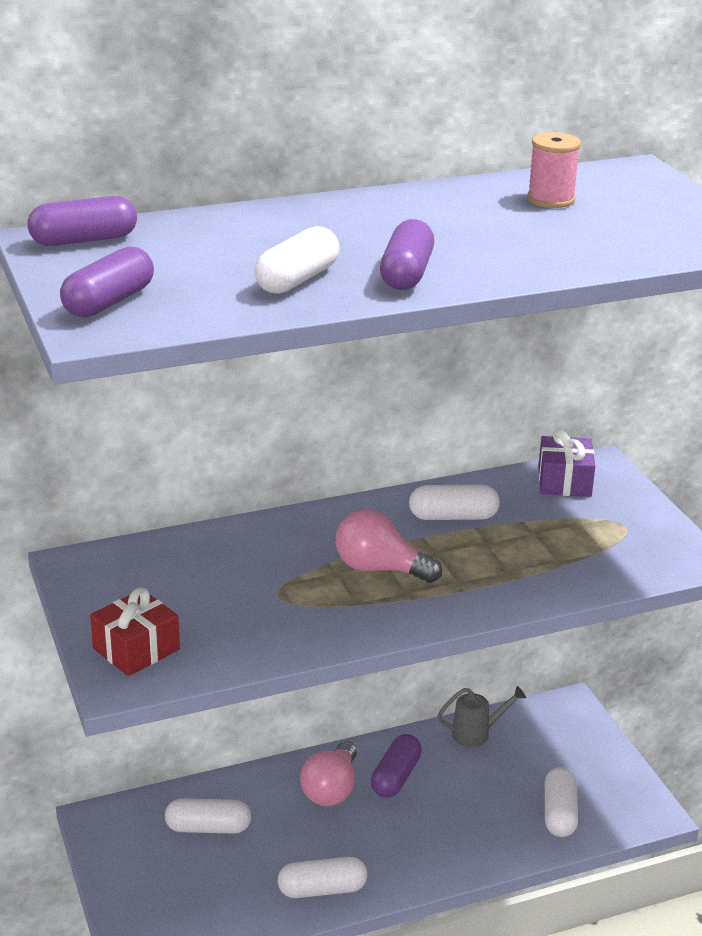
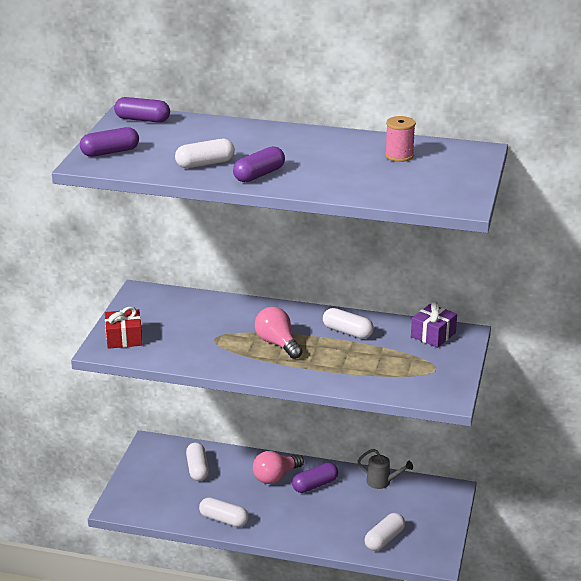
camera: 35 degrees right, 0 degrees up
white capsule [165,798,251,834] -> white capsule turned 45 degrees clockwise [186,442,209,481]

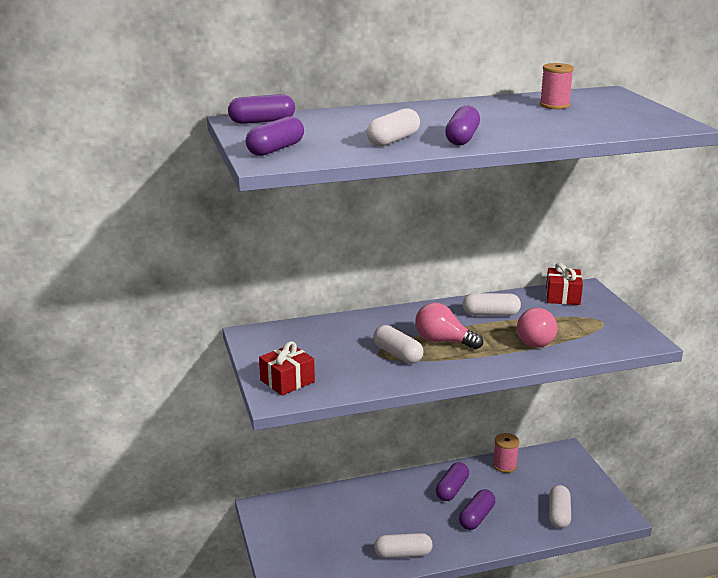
camera: 30 degrees left, 5 degrees down
white capsule [186,442,209,481] -> white capsule moved to [373,325,423,364]
pink light bulb [253,451,304,484] -> pink light bulb moved to [517,308,557,348]
grey watering can [358,449,413,489] -> pink spool [493,433,520,473]
purple gift [411,301,457,348] -> red gift [546,263,583,305]
none -> purple capsule [459,489,495,530]

